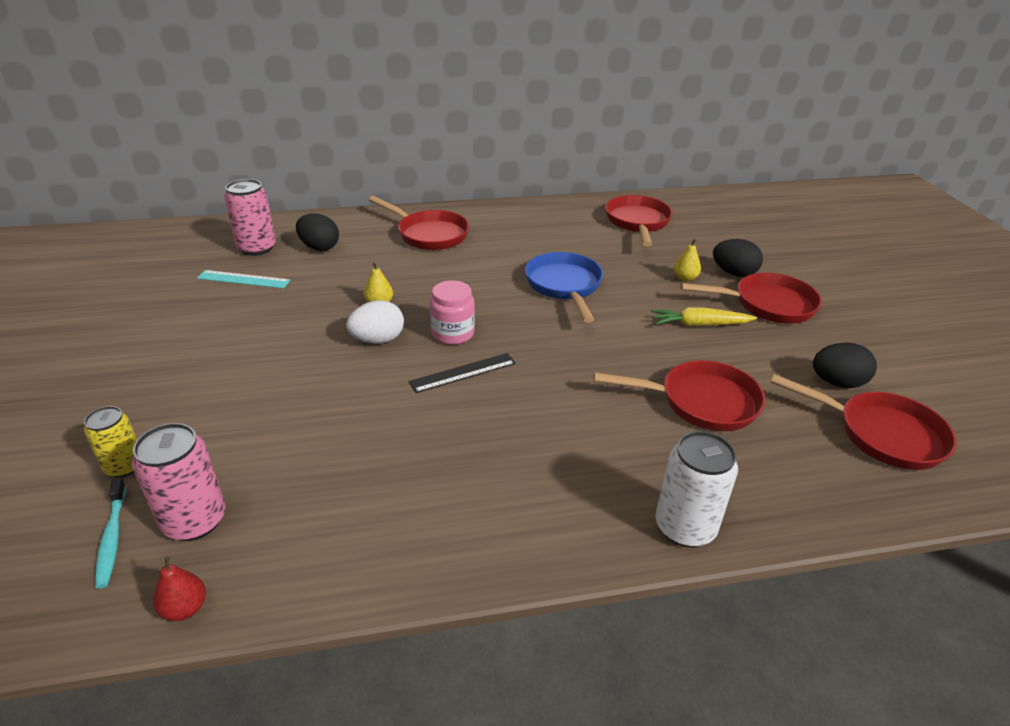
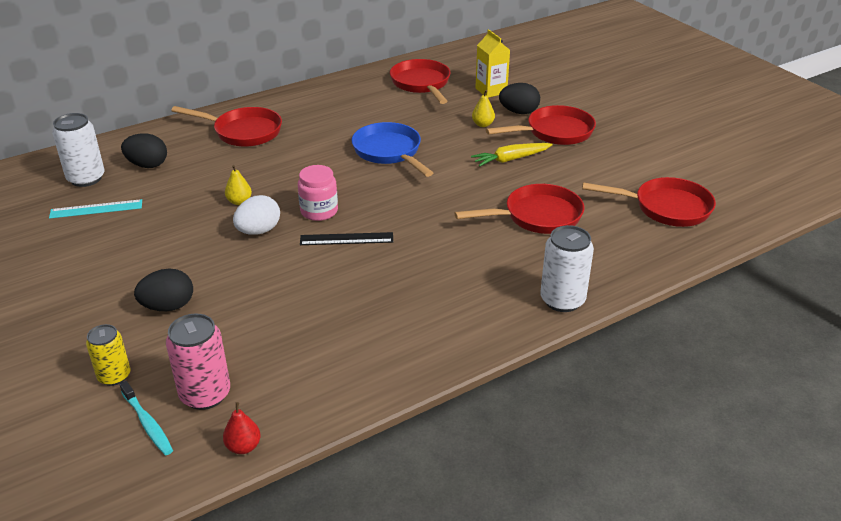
camera: 20 degrees left, 0 degrees up
pink can [224,179,276,256] -> white can [52,113,105,187]
black ruler [409,353,516,393] -> black ruler turned 45 degrees clockwise [300,232,393,245]
black egg [813,342,877,388] -> black egg moved to [134,269,193,311]
none -> yellow carton [475,29,510,98]

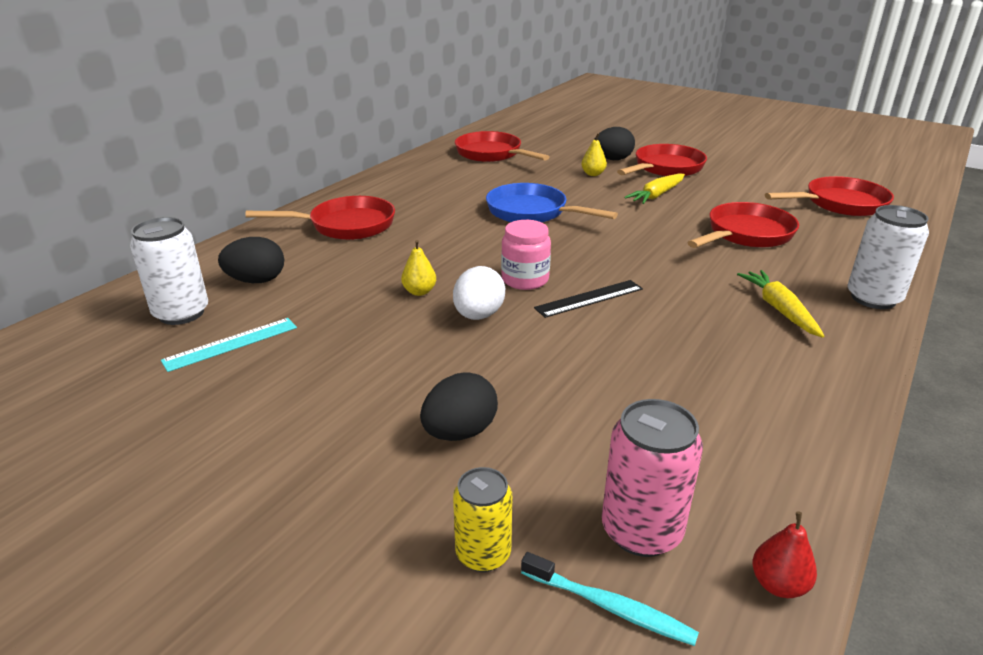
camera: 25 degrees left, 5 degrees down
yellow carton [475,29,510,98] -> none
none -> yellow carrot [737,270,825,338]

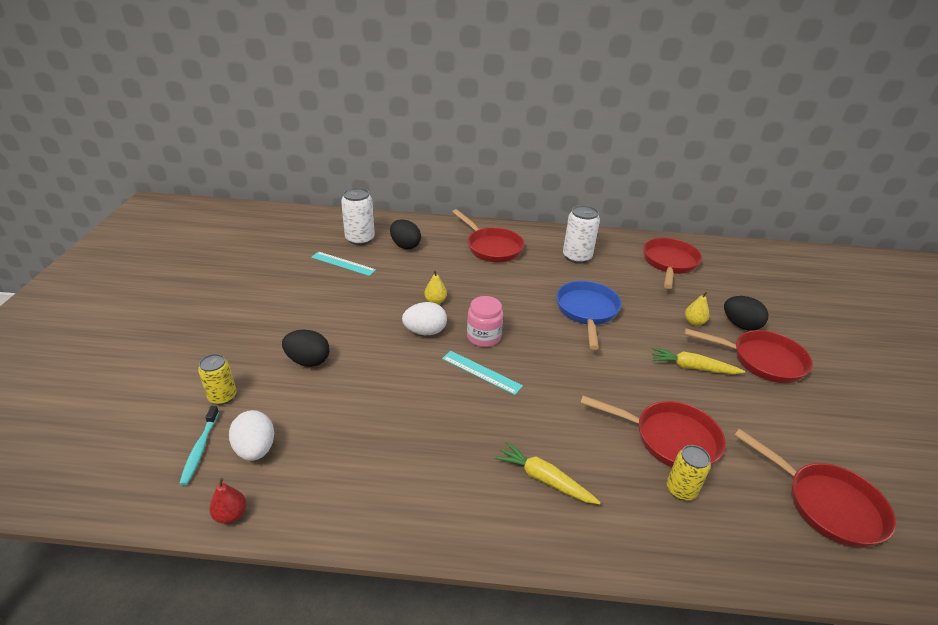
camera: 60 degrees right, 5 degrees up
black ruler [534,280,643,318] -> turquoise ruler [442,351,523,395]
pink can [602,399,703,557] -> white egg [229,410,274,461]
yellow carrot [737,270,825,338] -> yellow carrot turned 105 degrees counterclockwise [494,442,601,504]
white can [847,205,929,309] -> white can moved to [563,205,600,264]
none -> yellow can [667,445,711,501]

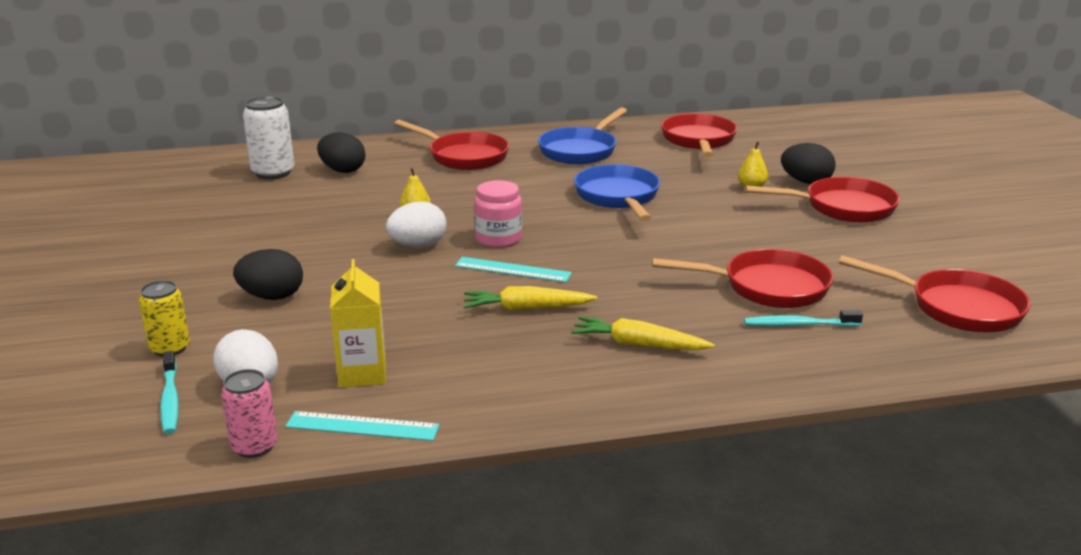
camera: 15 degrees left, 10 degrees down
red pear [209,478,247,524] -> pink can [221,369,277,458]
turquoise ruler [311,251,376,276] -> turquoise ruler moved to [285,411,439,441]
white can [563,205,600,264] -> blue pan [538,107,627,164]
yellow carrot [652,347,745,374] -> yellow carrot moved to [464,286,597,311]
yellow can [667,445,711,501] -> turquoise toothbrush [744,310,863,326]
none -> yellow carton [330,259,386,387]

